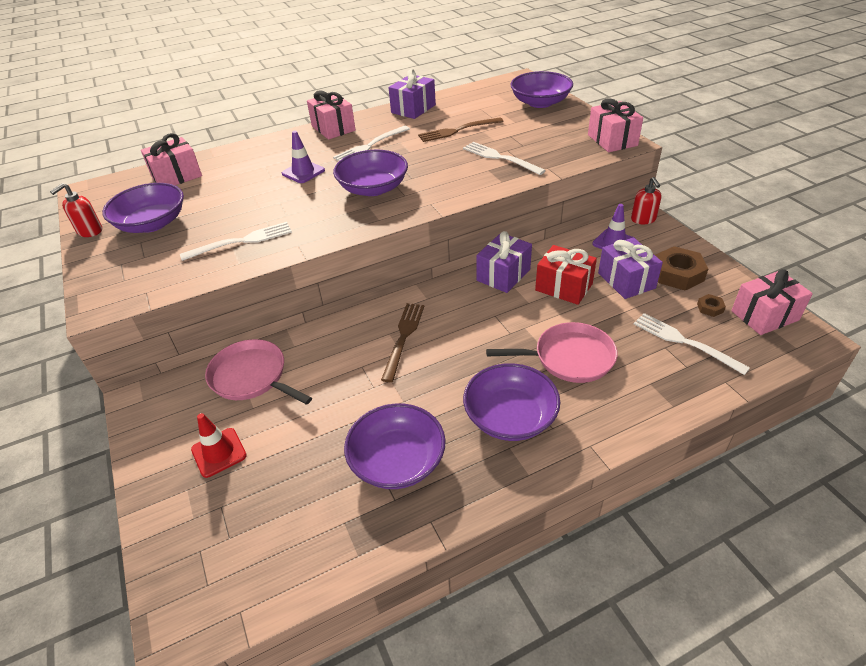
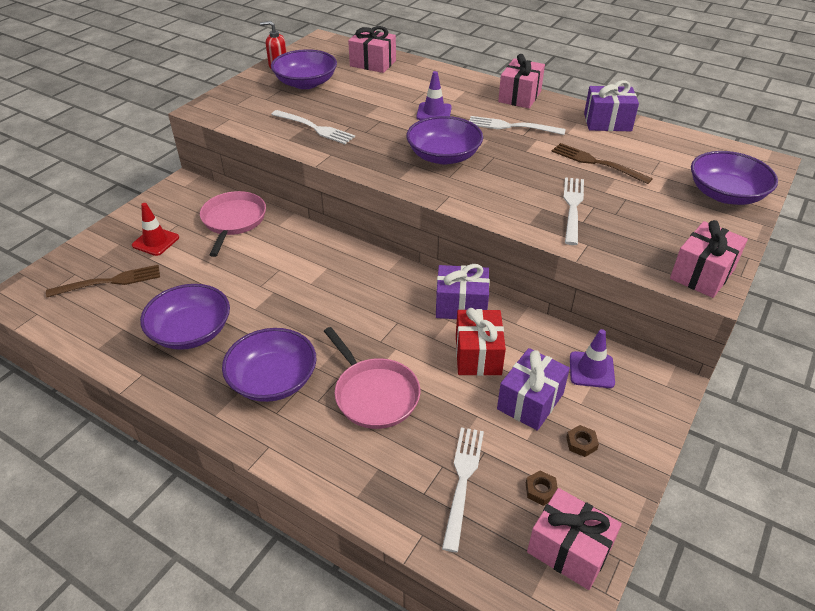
camera: 55 degrees right, 0 degrees up
brown fork [381,303,424,382] -> brown fork moved to [46,265,160,297]
red soap dispenser [631,177,662,224] -> none
brown nut [655,246,708,291] -> brown nut [566,425,599,457], size x0.47

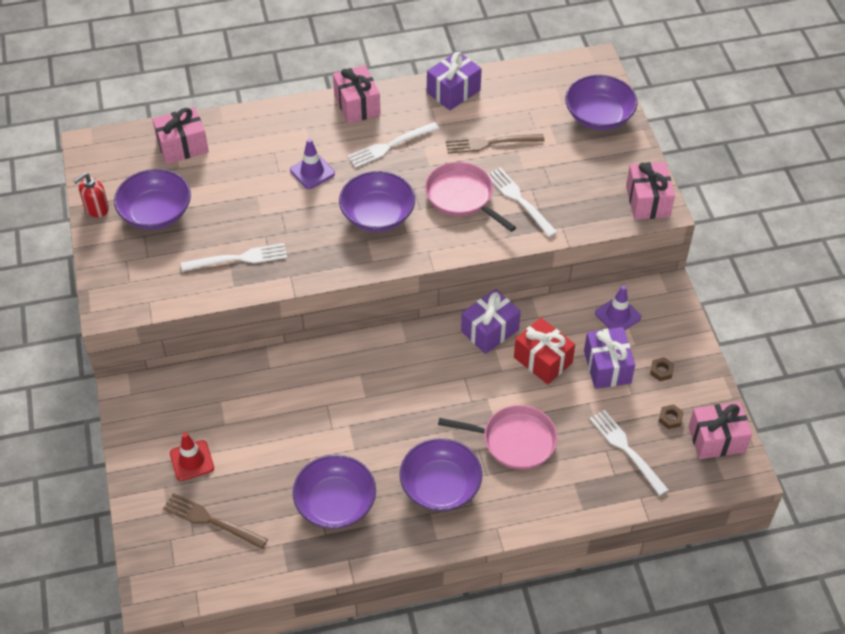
camera: 45 degrees left, 10 degrees up
brown fork [46,265,160,297] -> brown fork turned 90 degrees counterclockwise [163,493,268,549]
pink pan [200,191,266,257] -> pink pan moved to [425,162,516,232]

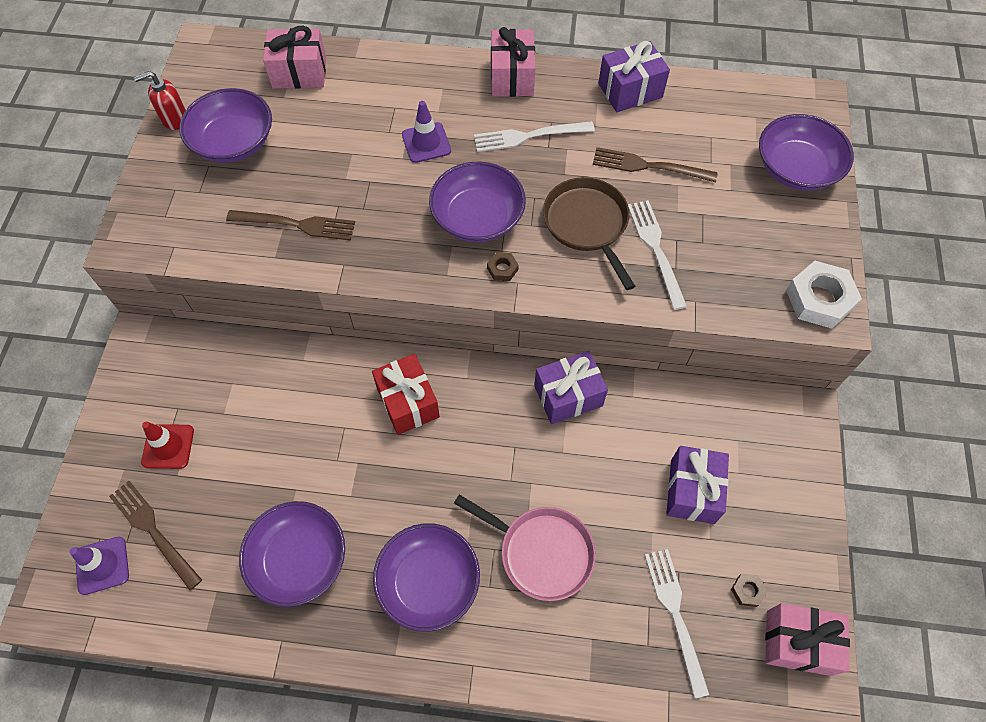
camera: 20 degrees right, 10 degrees up
white fork [181,243,287,271] -> brown fork [226,210,355,240]
pink pan [425,162,516,232] -> brown pan [543,177,635,290]
red gift [514,318,575,384] -> red gift moved to [372,354,440,435]
purple traffic cone [595,285,641,330] -> purple traffic cone moved to [69,536,129,595]
pink gift [626,162,675,220] -> white nut [786,261,862,329]
brown nut [650,357,674,381] -> brown nut moved to [487,252,519,281]

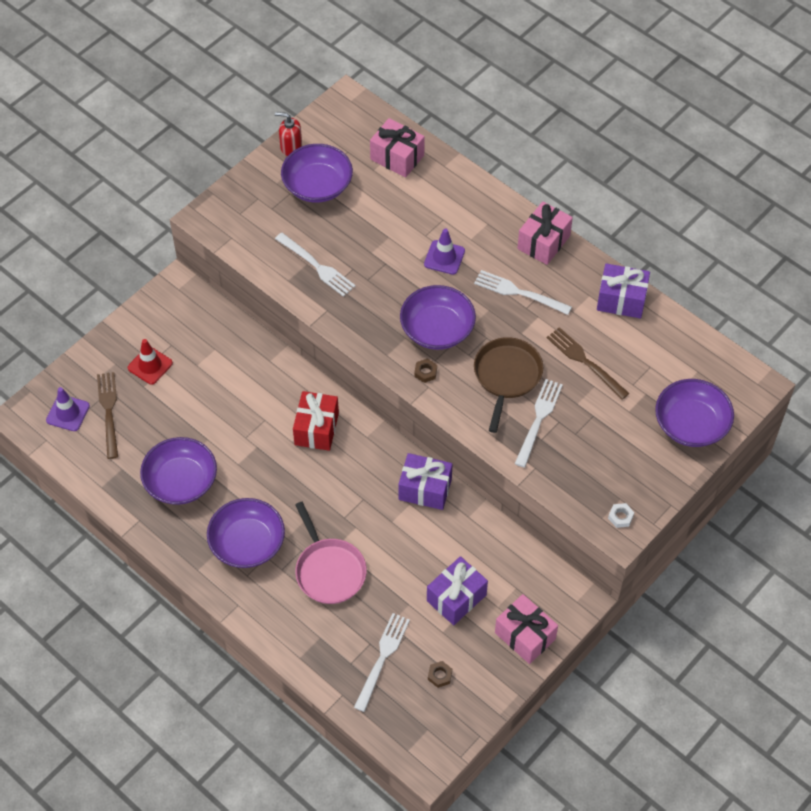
camera: 35 degrees right, 5 degrees down
brown fork [226,210,355,240] -> white fork [275,232,356,297]
pink gift [765,603,850,676] -> pink gift moved to [495,594,558,664]
white nut [786,261,862,329] -> white nut [608,503,634,528], size x0.47

